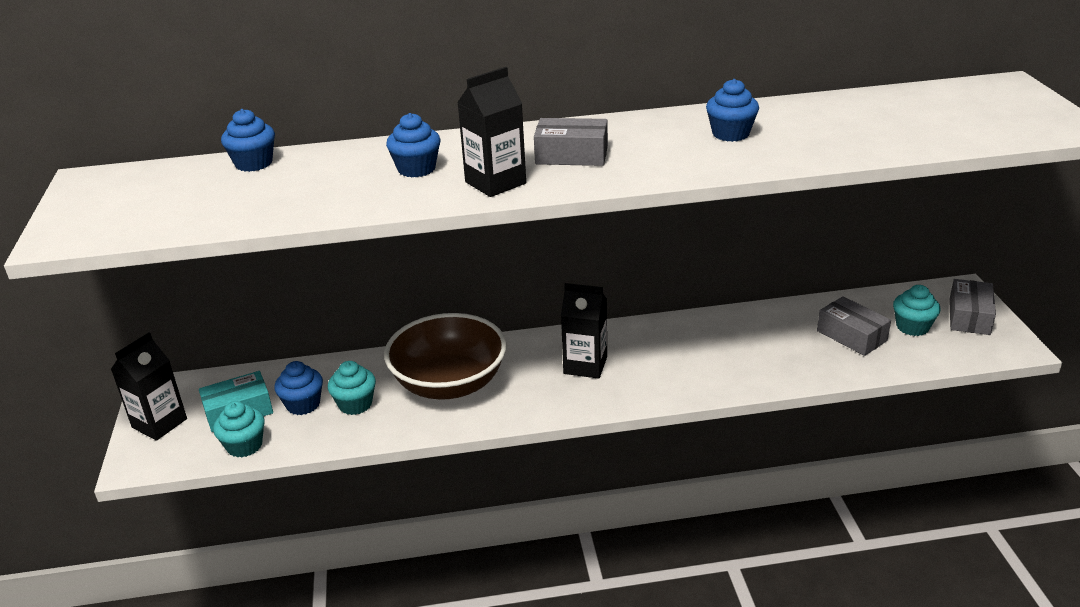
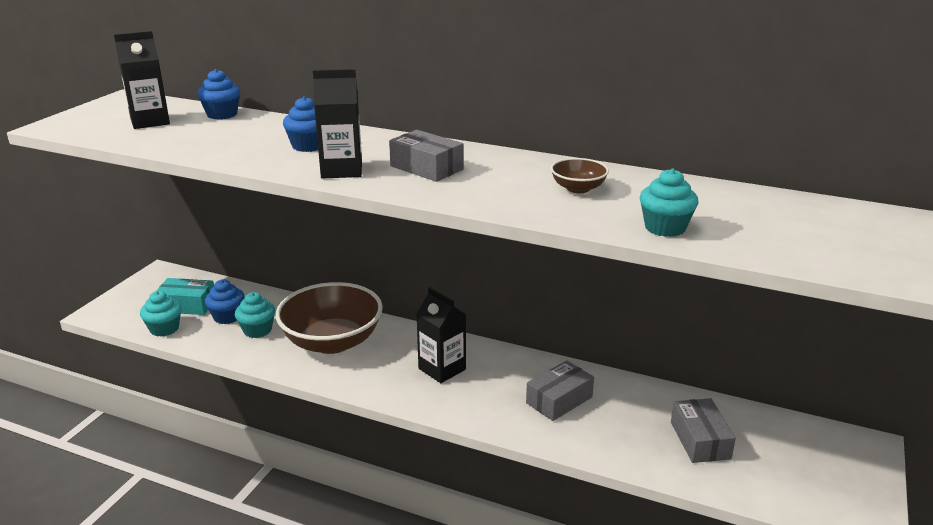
camera: 30 degrees right, 5 degrees down
black carton [111,333,187,441] -> black carton moved to [114,31,170,129]
blue cupcake [706,79,759,142] -> brown bowl [551,158,609,193]
turquoise cupcake [893,285,941,336] -> turquoise cupcake moved to [640,169,698,237]
grey box [949,279,996,335] -> grey box moved to [526,360,594,421]

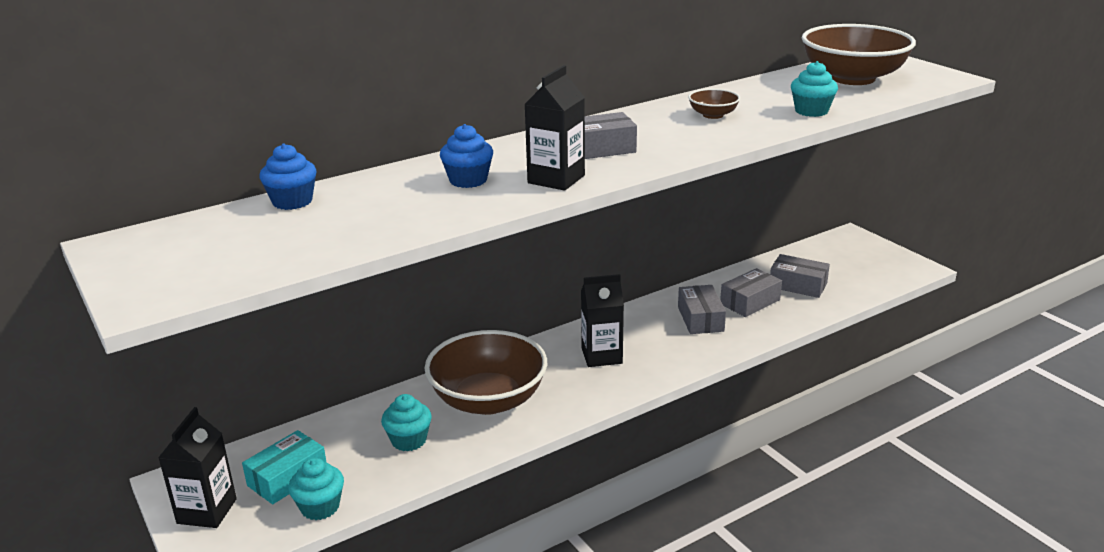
camera: 55 degrees left, 0 degrees up
black carton [114,31,170,129] -> black carton moved to [158,407,237,528]
blue cupcake [205,279,245,324] -> none
none -> grey box [720,268,782,317]
none -> brown bowl [802,24,916,85]

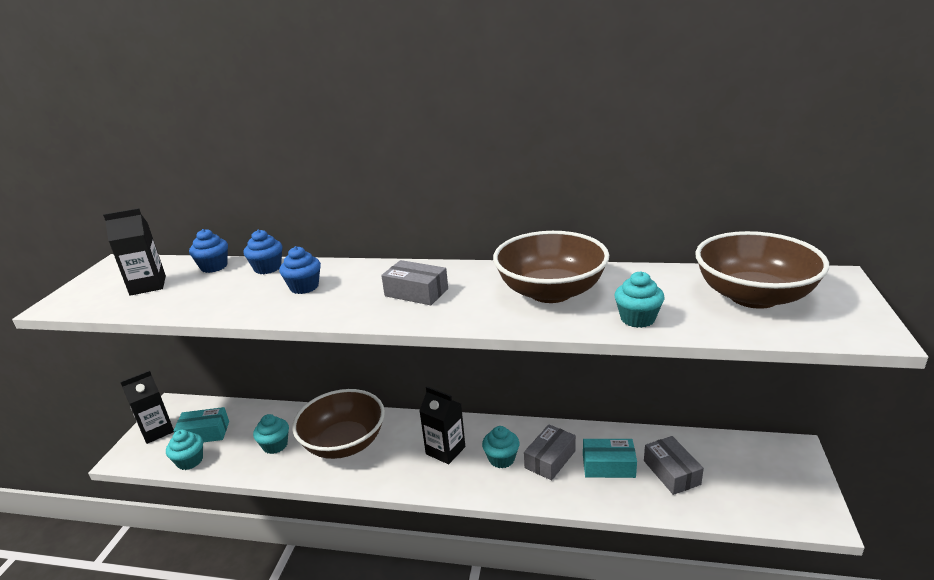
camera: 45 degrees right, 0 degrees up
black carton [524,65,585,191] -> black carton moved to [103,208,166,296]
brown bowl [688,89,740,119] -> brown bowl [493,231,609,303], size x2.31
grey box [720,268,782,317] -> turquoise box [583,439,637,478]
none -> blue cupcake [244,230,283,274]
none -> turquoise cupcake [482,426,519,468]

